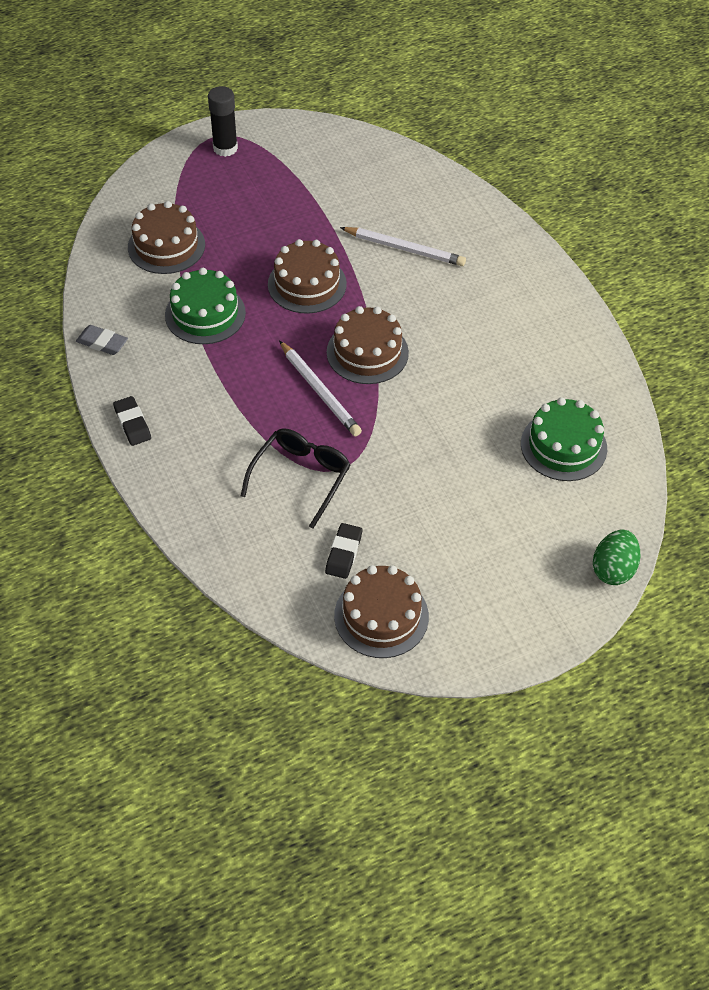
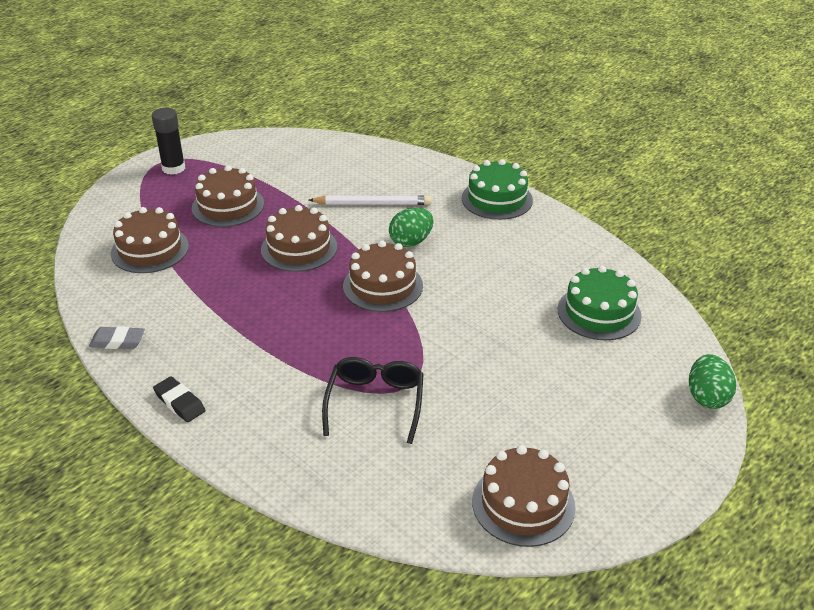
camera: 20 degrees left, 15 degrees down
green cake [165,268,246,344] -> green cake moved to [462,159,533,220]
white pencil [279,340,362,436] -> none
black eraser [325,523,362,579] -> none
none -> brown cake [192,165,264,227]
none -> green egg [389,207,434,247]

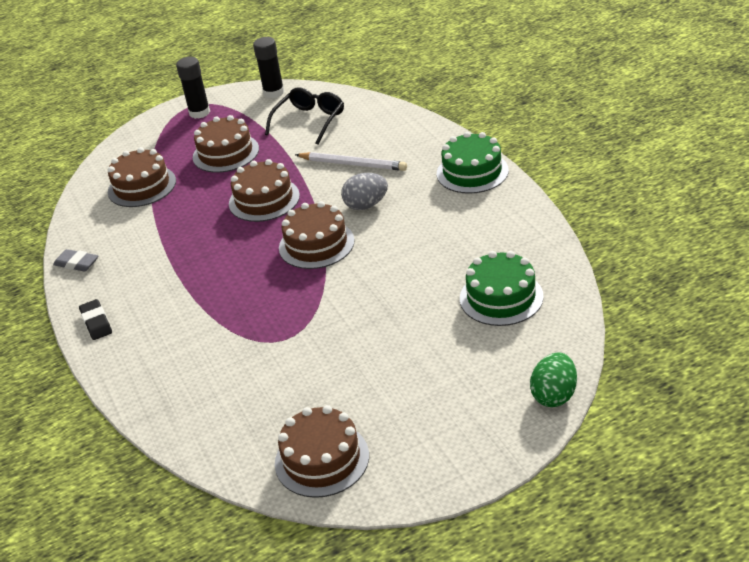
camera: 25 degrees right, 0 degrees up
black glasses [322,357,424,444] -> black glasses moved to [265,87,344,145]
green egg [389,207,434,247] -> grey egg [341,173,388,210]
none -> black glue stick [253,37,284,98]

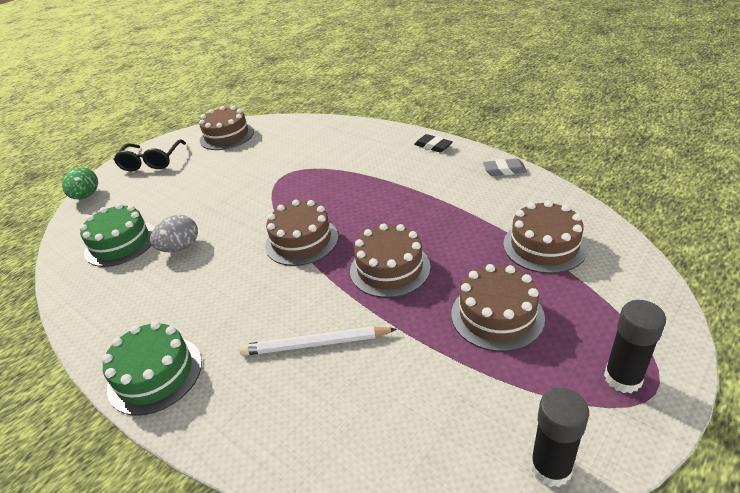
camera: 155 degrees right, 0 degrees up
black glasses [265,87,344,145] -> black glasses moved to [113,139,186,171]
grey egg [341,173,388,210] -> grey egg moved to [150,215,198,252]

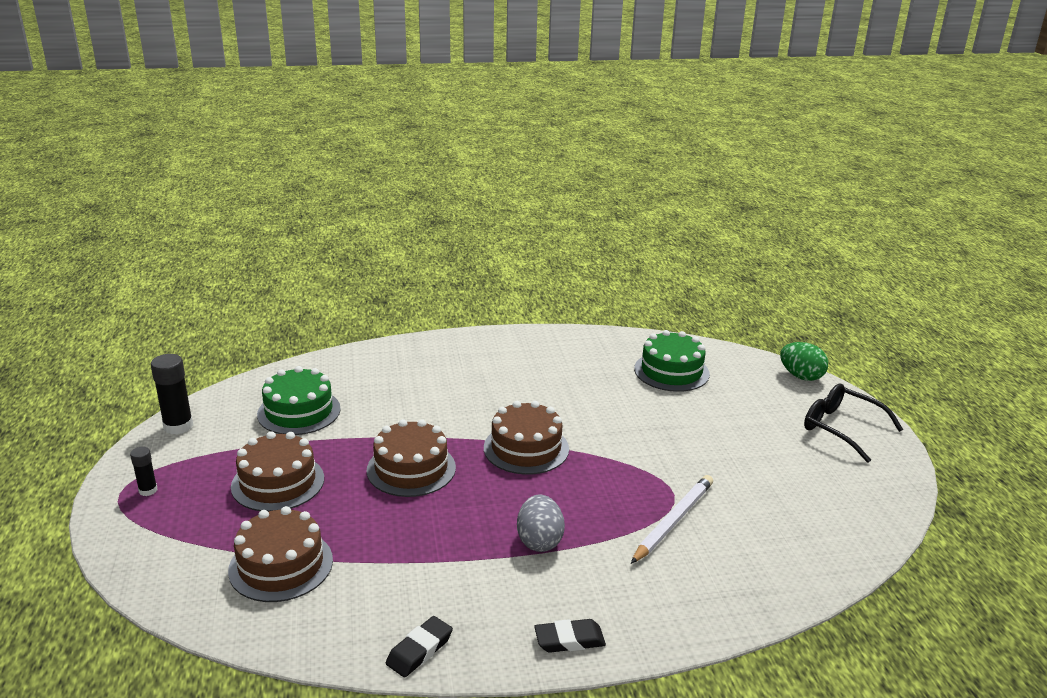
camera: 125 degrees right, 10 degrees down
green cake [102,321,202,416] -> green cake moved to [257,366,341,435]
grey egg [150,215,198,252] -> grey egg moved to [517,494,565,552]
brown cake [199,106,254,150] -> none
white pencil [239,326,397,356] -> white pencil moved to [631,475,713,564]
grey eraser [483,158,527,176] -> black eraser [386,616,453,677]
black glue stick [604,300,666,393] -> black glue stick [130,447,157,496], size x0.57

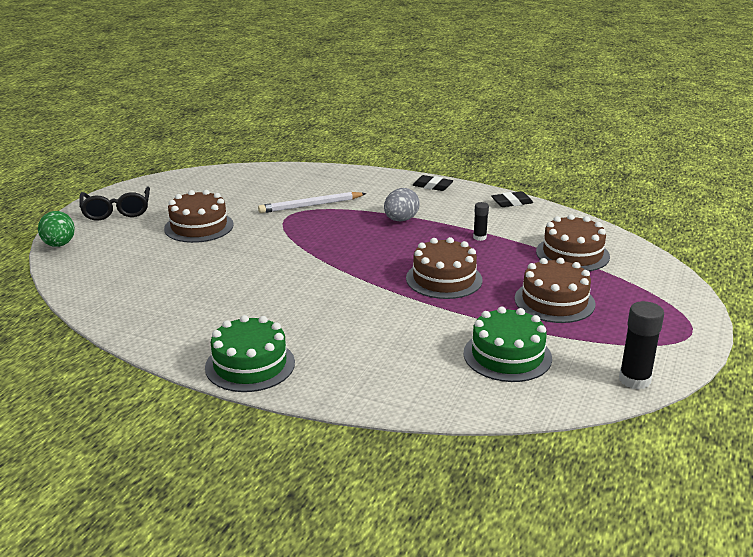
camera: 145 degrees left, 0 degrees up
black glue stick [130,447,157,496] -> black glue stick moved to [473,202,489,241]
brown cake [484,401,569,475] -> brown cake moved to [164,190,234,243]
green cake [634,330,710,392] -> green cake moved to [205,315,295,392]

